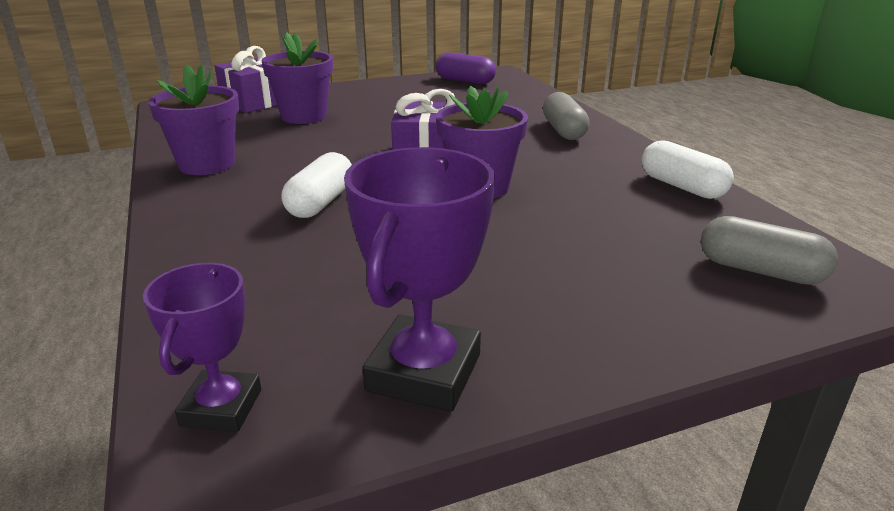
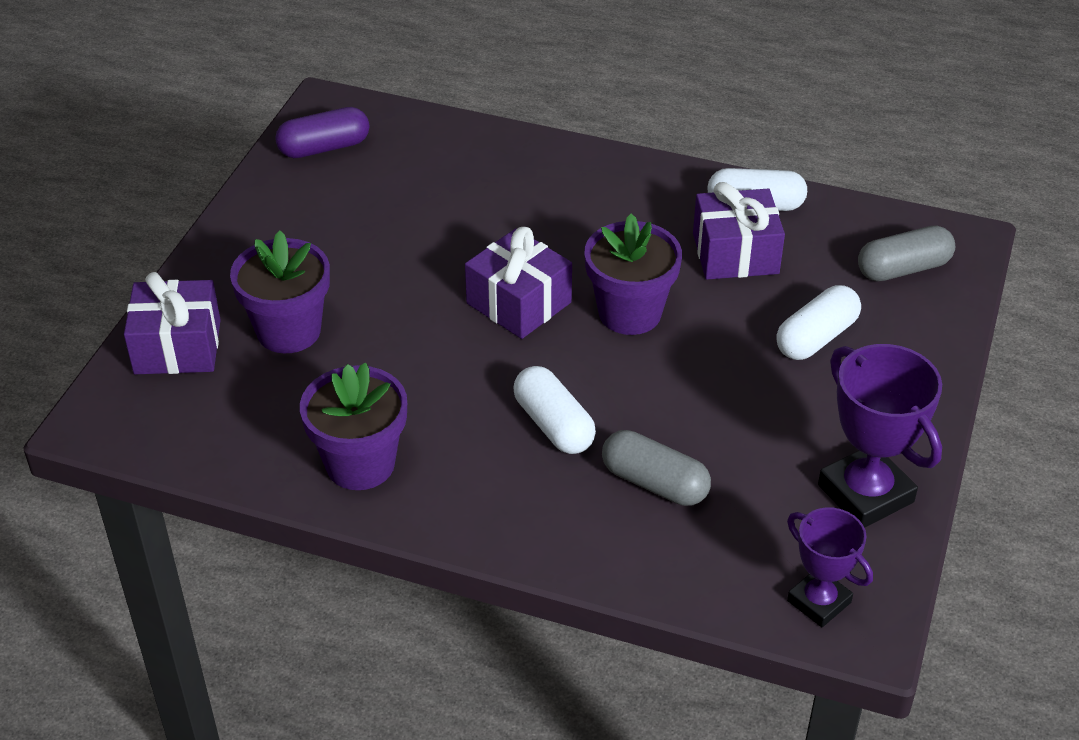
camera: 50 degrees left, 15 degrees up
grey capsule [543,92,589,140] -> grey capsule moved to [602,430,711,506]
none -> purple gift [693,182,785,280]
none -> white capsule [776,285,861,360]

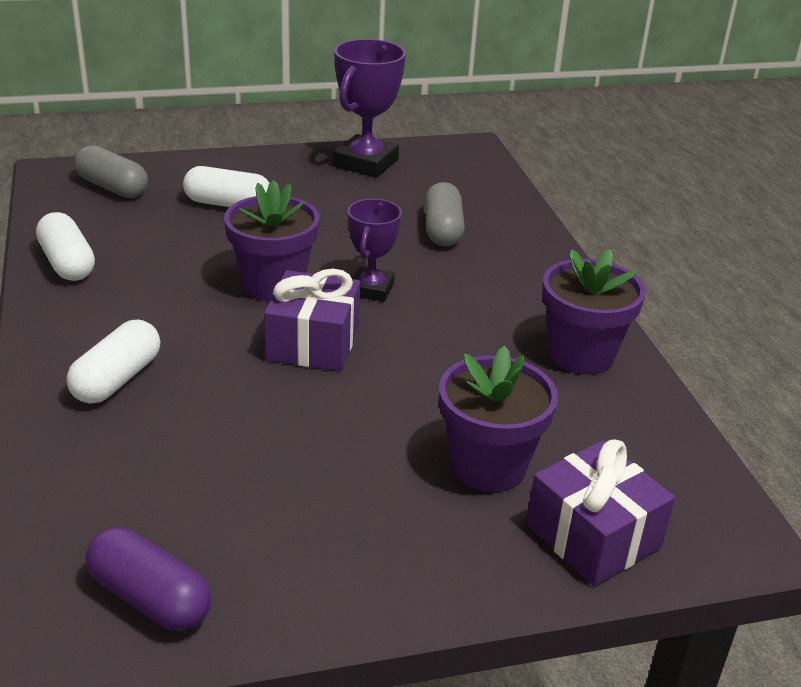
camera: 125 degrees left, 10 degrees down
white capsule [513,366,596,454] -> white capsule moved to [67,320,160,404]
purple gift [693,182,785,280] -> none
purple trophy [787,507,873,627] -> purple trophy moved to [348,199,402,302]

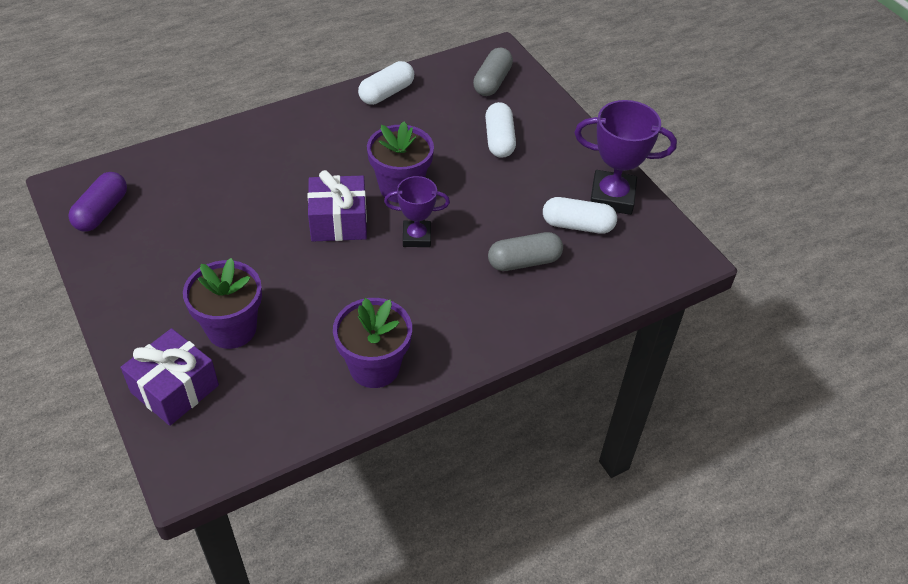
camera: 75 degrees right, 15 degrees up
white capsule [67,320,160,404] -> white capsule moved to [543,197,617,234]

